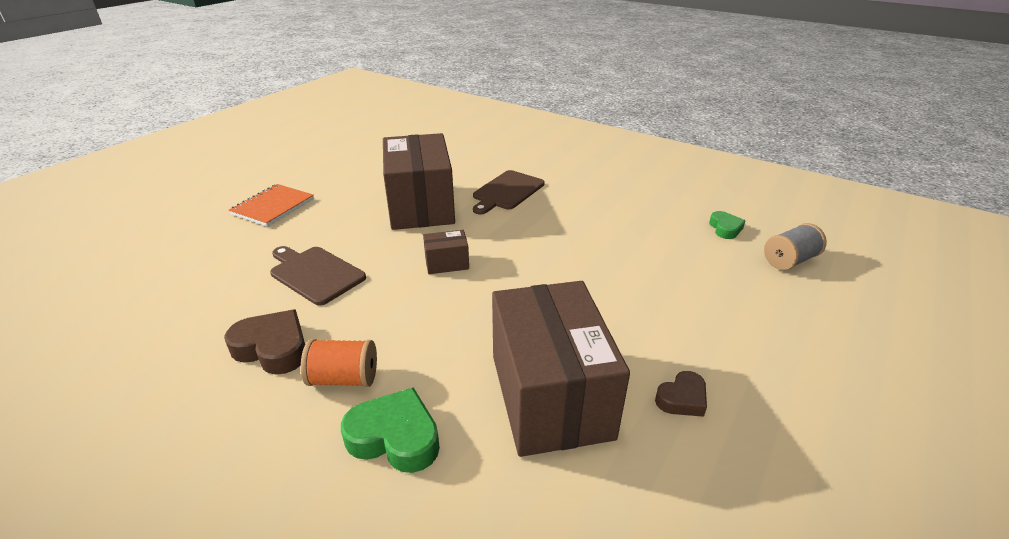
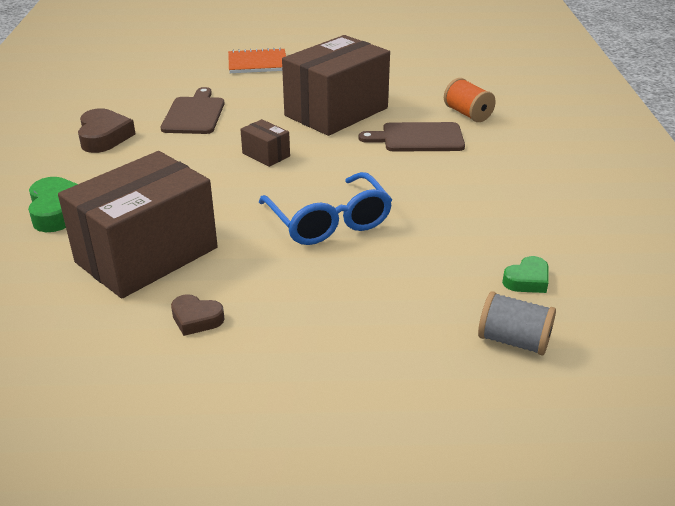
camera: 55 degrees right, 0 degrees up
orange spool [301,339,377,387] -> orange spool moved to [444,78,496,122]
none -> blue glasses [259,172,392,245]

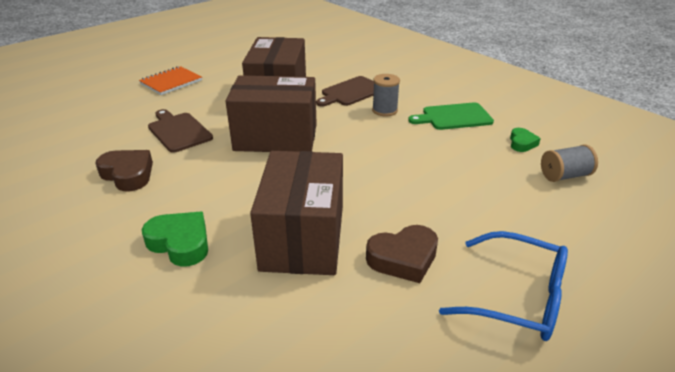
camera: 40 degrees left, 0 degrees up
brown heart [171,294,225,336] -> brown heart [366,225,438,283], size x1.64
brown box [240,119,290,167] -> brown box [226,75,317,152], size x2.38
blue glasses [259,172,392,245] -> blue glasses moved to [439,231,568,341]
orange spool [444,78,496,122] -> none
none -> grey spool [372,74,400,116]
none -> green cutting board [408,102,494,130]

